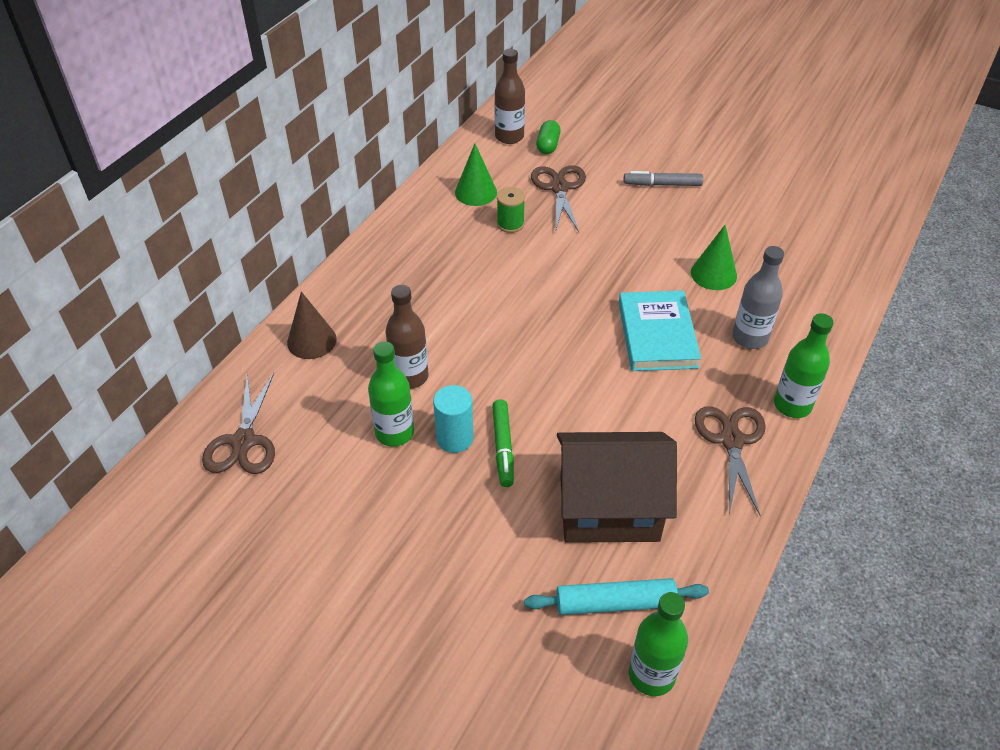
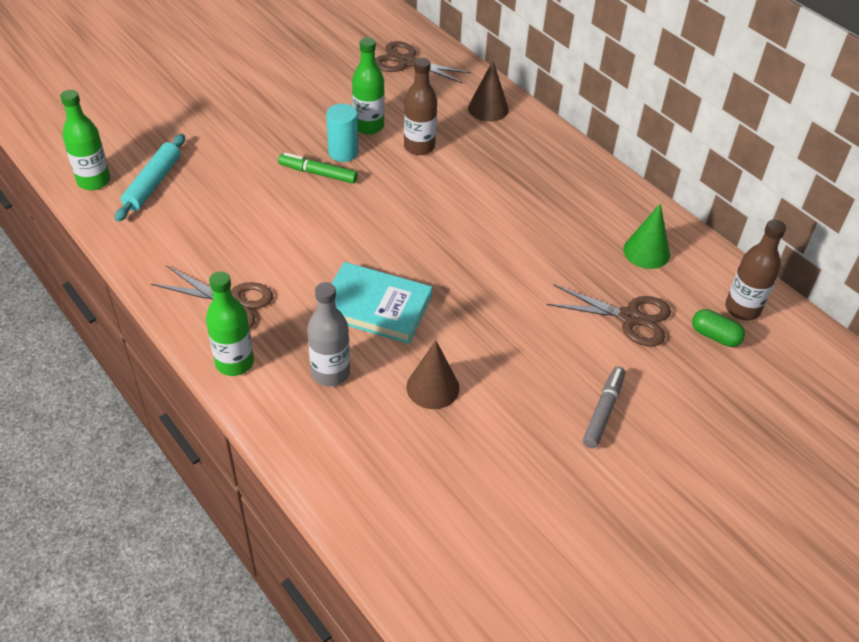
camera: 110 degrees right, 0 degrees up
green spool [497,187,525,233] -> none
brown house [557,432,677,543] -> none
green cone [691,225,737,290] -> brown cone [406,340,460,409]

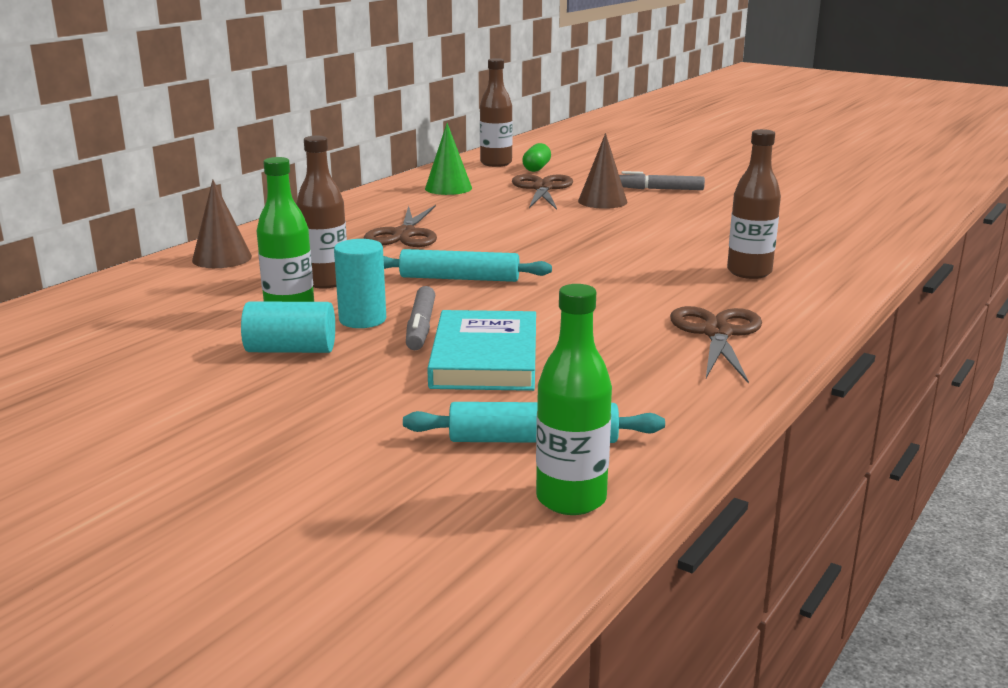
camera: 105 degrees left, 25 degrees down
green bottle [206,271,254,376] -> none
green marker [278,152,358,183] -> grey marker [406,286,435,350]
grey bottle [307,282,350,386] -> brown bottle [727,129,781,279]
turquoise book [331,262,432,344] -> turquoise book moved to [427,310,536,391]
brown scissors [375,41,471,84] -> brown scissors moved to [364,205,437,247]
brown cone [406,340,460,409] -> brown cone moved to [578,133,628,209]
none -> turquoise cylinder [241,301,335,353]
none -> turquoise rolling pin [383,249,552,282]

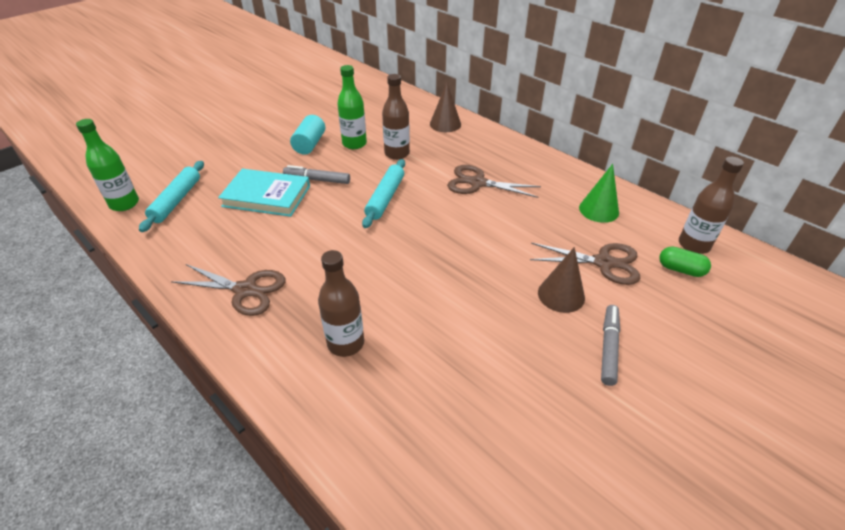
camera: 100 degrees right, 20 degrees up
turquoise cylinder [334,239,386,328] -> none

